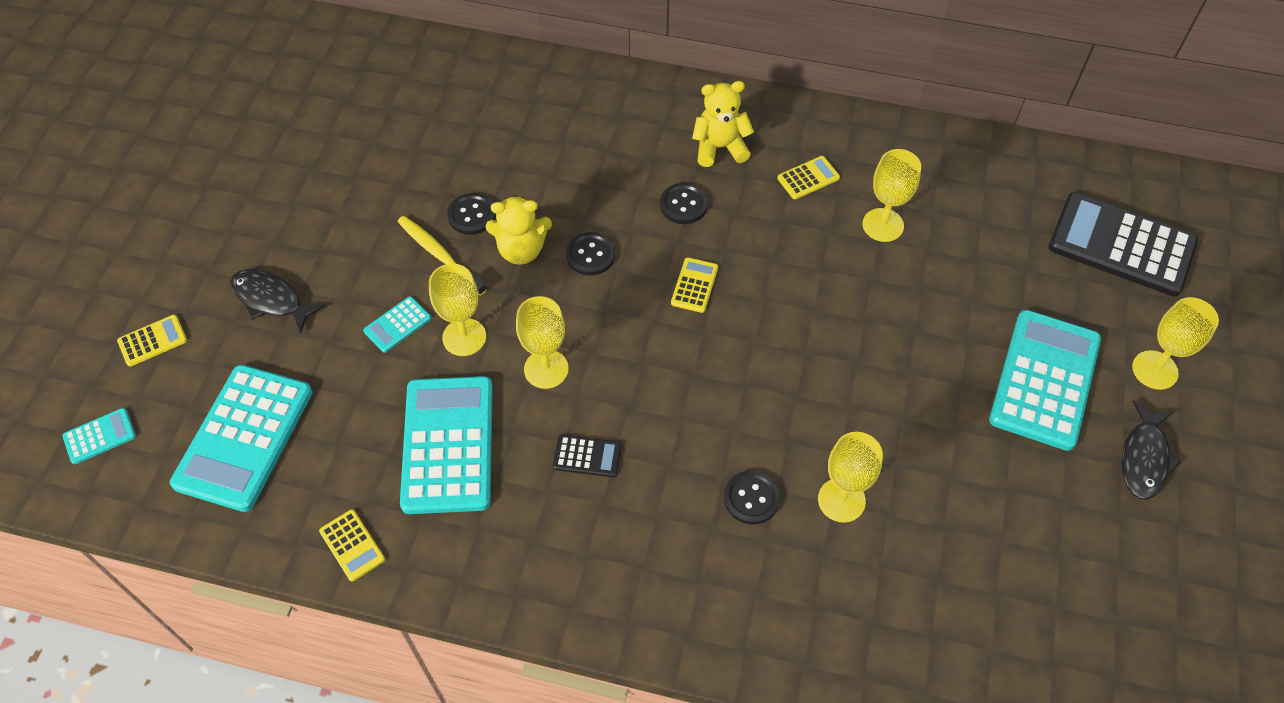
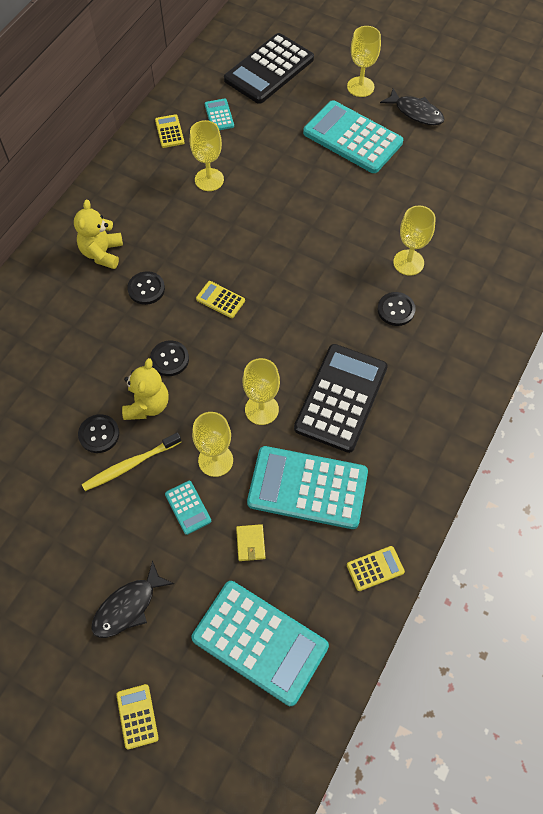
camera: 75 degrees left, 5 degrees up
turquoise calculator [62,408,136,464] -> turquoise calculator moved to [205,99,234,130]
black calculator [553,435,622,477] -> black calculator [294,344,388,453], size x2.27
yellow calculator [777,156,840,199] -> yellow calculator moved to [155,114,184,148]
none -> yellow wallet [236,524,265,561]

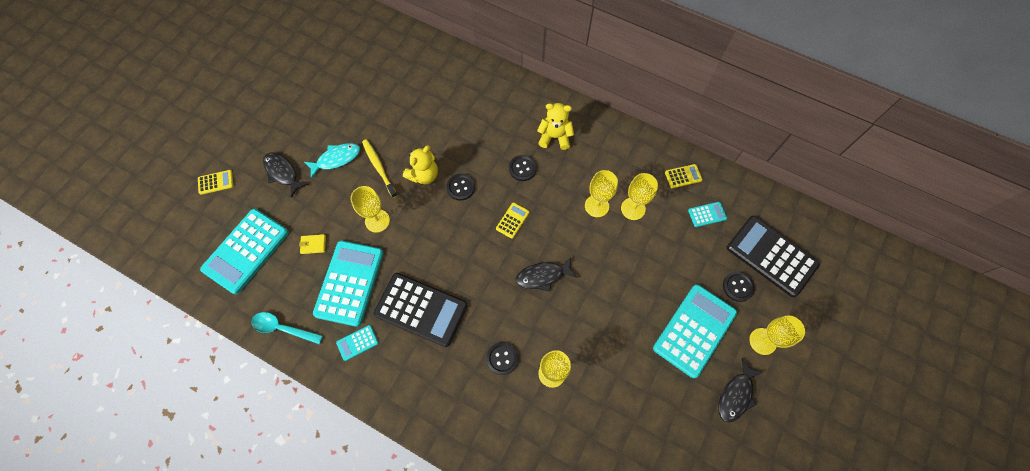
camera: 90 degrees right, 5 degrees up
black button [78,414,119,453] -> black button moved to [723,272,755,302]
yellow teddy bear [122,358,169,420] -> yellow teddy bear turned 60 degrees counterclockwise [403,145,438,184]
turquoise calculator [165,481,211,535] -> turquoise calculator moved to [336,325,379,361]
yellow goblet [243,358,280,425] -> yellow goblet moved to [585,170,618,217]
yellow calculator [347,546,405,591] -> turquoise spoon [251,312,323,344]
none -> turquoise fish [304,143,360,179]
none -> black fish [516,257,578,292]

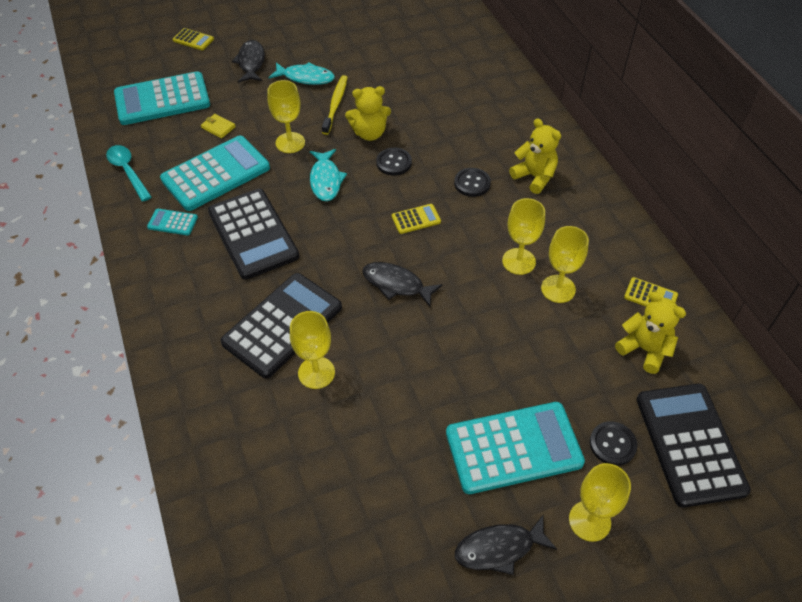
camera: 40 degrees right, 15 degrees down
black button [486,342,518,375] -> black calculator [221,273,342,378]
turquoise calculator [688,202,727,227] -> yellow teddy bear [615,292,686,374]
none -> turquoise fish [310,149,347,201]

